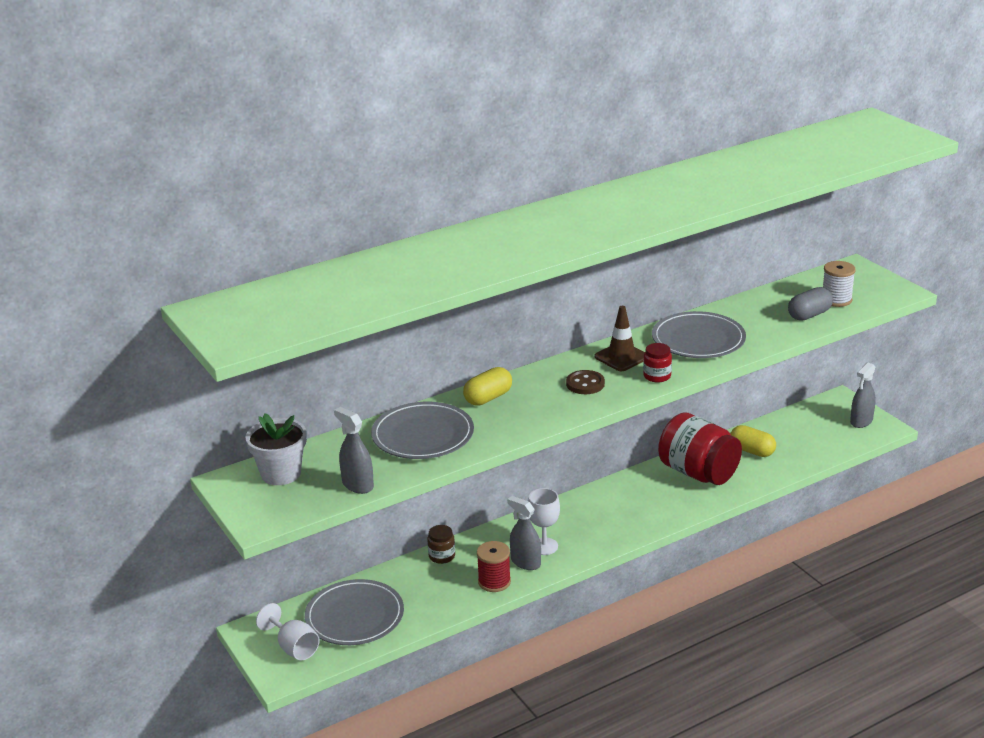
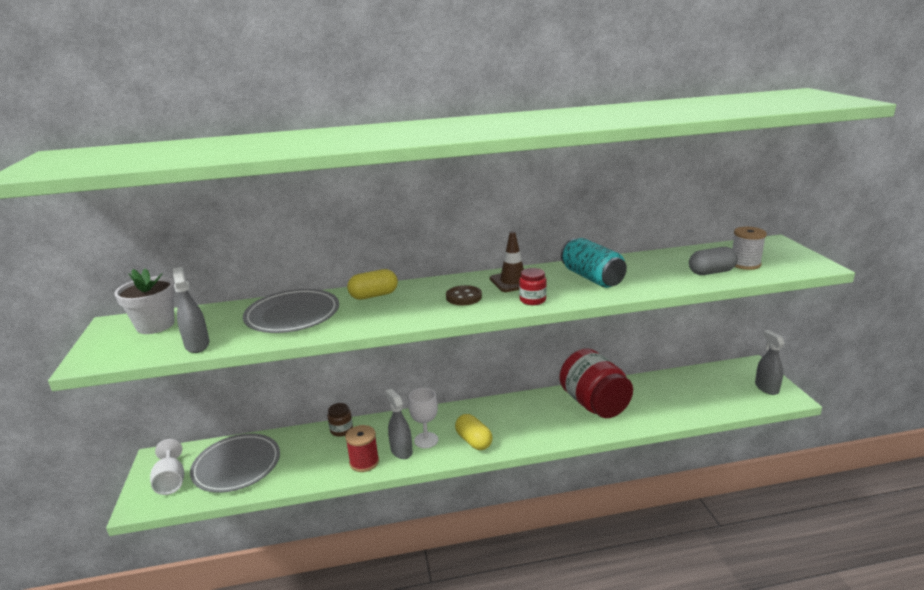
camera: 20 degrees right, 5 degrees down
grey plate [652,311,746,358] -> turquoise can [561,238,627,288]
yellow capsule [730,425,776,457] -> yellow capsule moved to [455,414,493,450]
grey spray bottle [850,362,876,428] -> grey spray bottle turned 105 degrees clockwise [755,330,785,395]

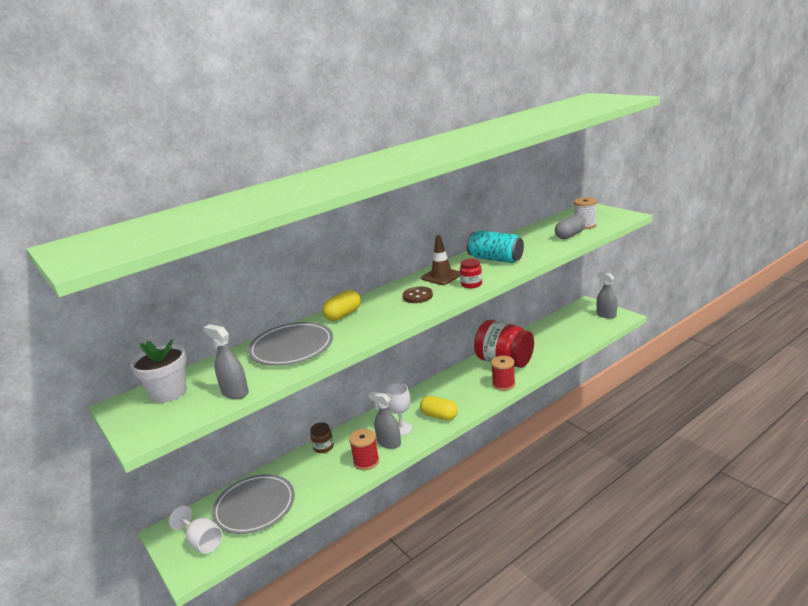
camera: 25 degrees left, 0 degrees up
none -> red spool [491,356,515,391]

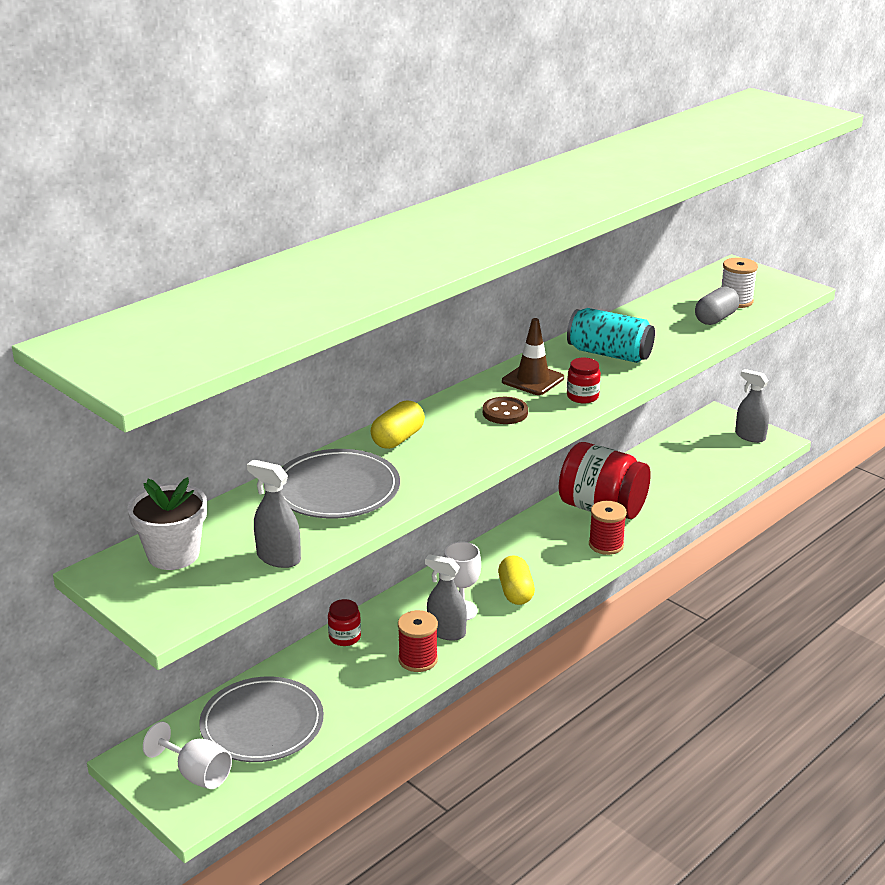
camera: 10 degrees left, 5 degrees up
brown jar [310,422,334,453] -> red jar [328,599,361,646]
yellow capsule [420,396,458,421] -> yellow capsule turned 60 degrees clockwise [498,555,535,605]

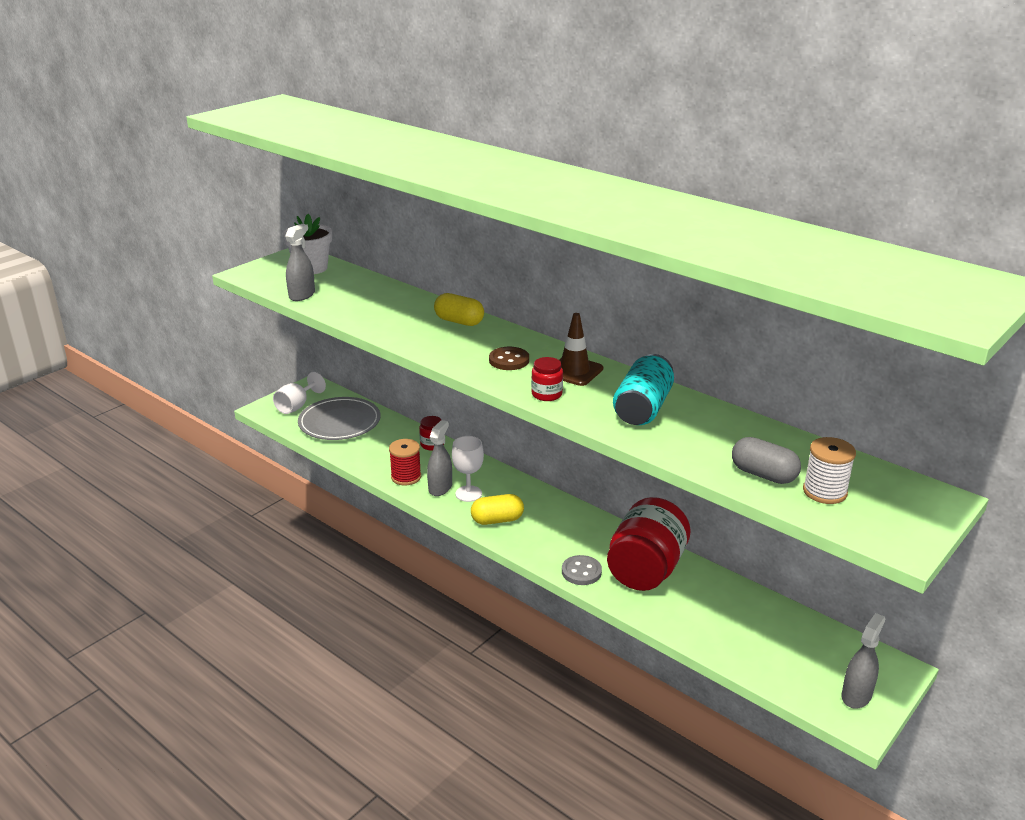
camera: 85 degrees right, 0 degrees up
grey plate [282,449,400,519] -> none
red spool [589,501,627,555] -> grey button [562,555,602,585]

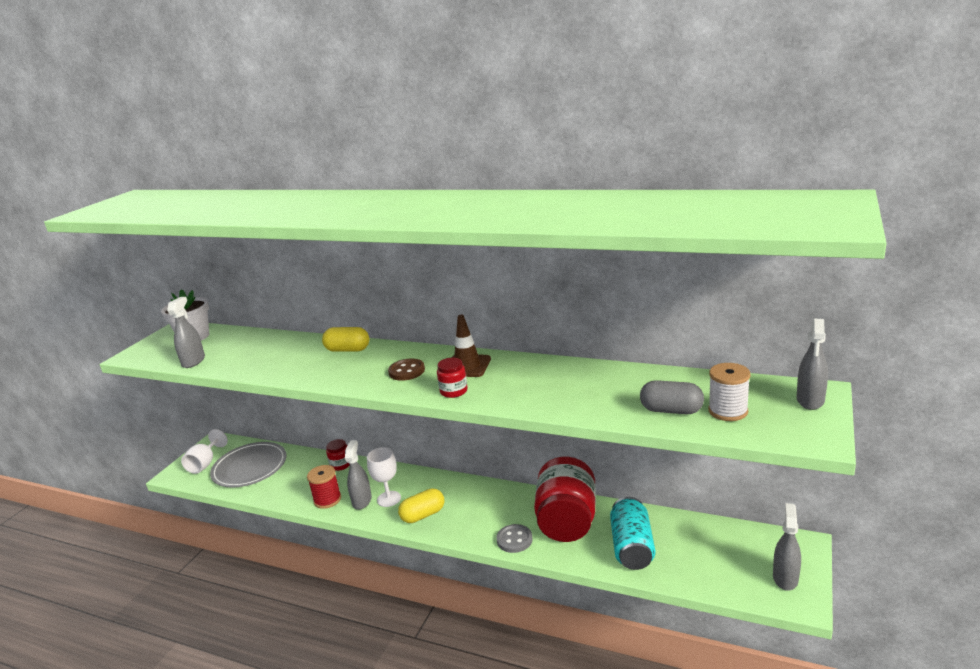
camera: 15 degrees left, 5 degrees down
turquoise can [613,354,674,425] -> turquoise can moved to [610,497,655,570]
none -> grey spray bottle [797,319,828,410]

